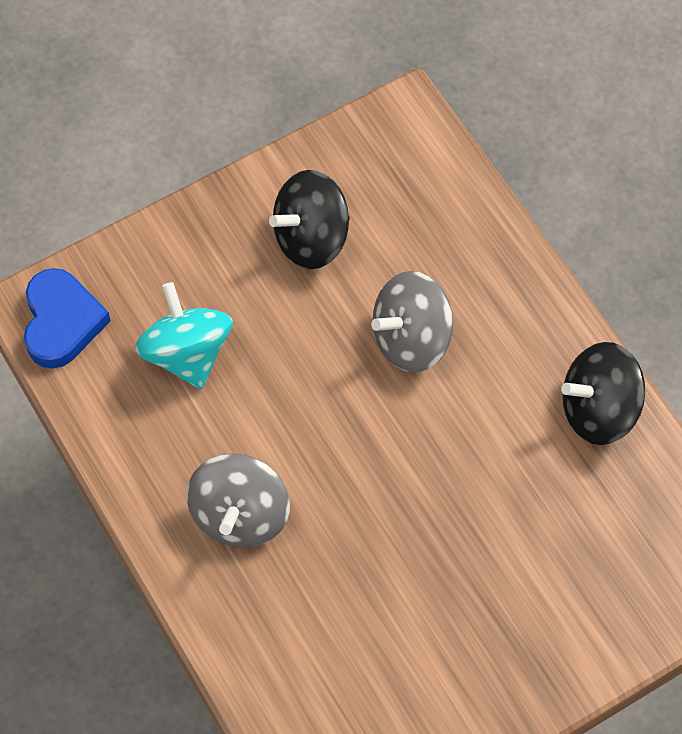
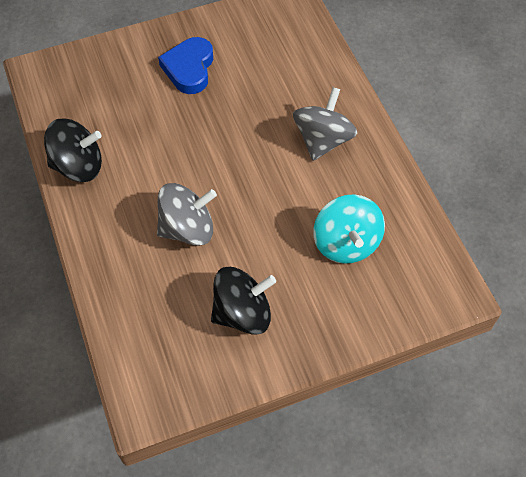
camera: 170 degrees left, 5 degrees down
blue heart [24,268,111,368] -> blue heart moved to [158,37,213,94]

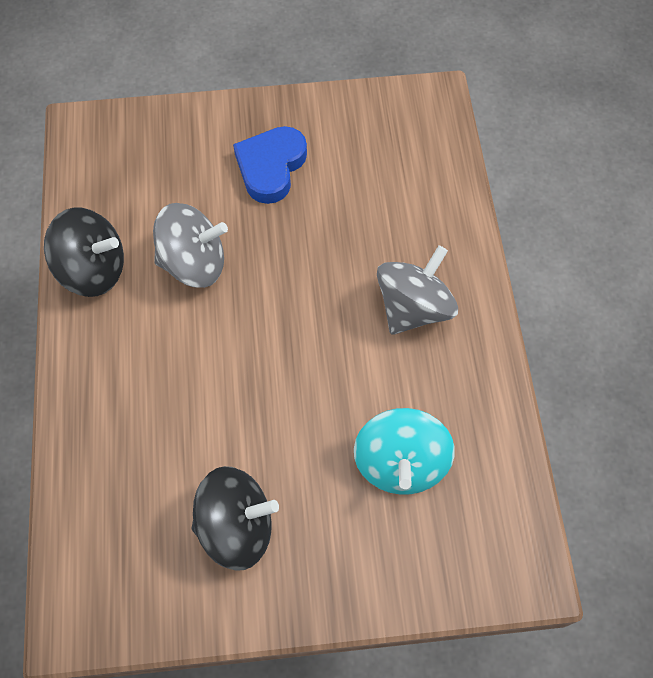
camera: 15 degrees right, 5 degrees up
grey spinning top [157,183,217,246] -> grey spinning top moved to [153,203,228,288]

